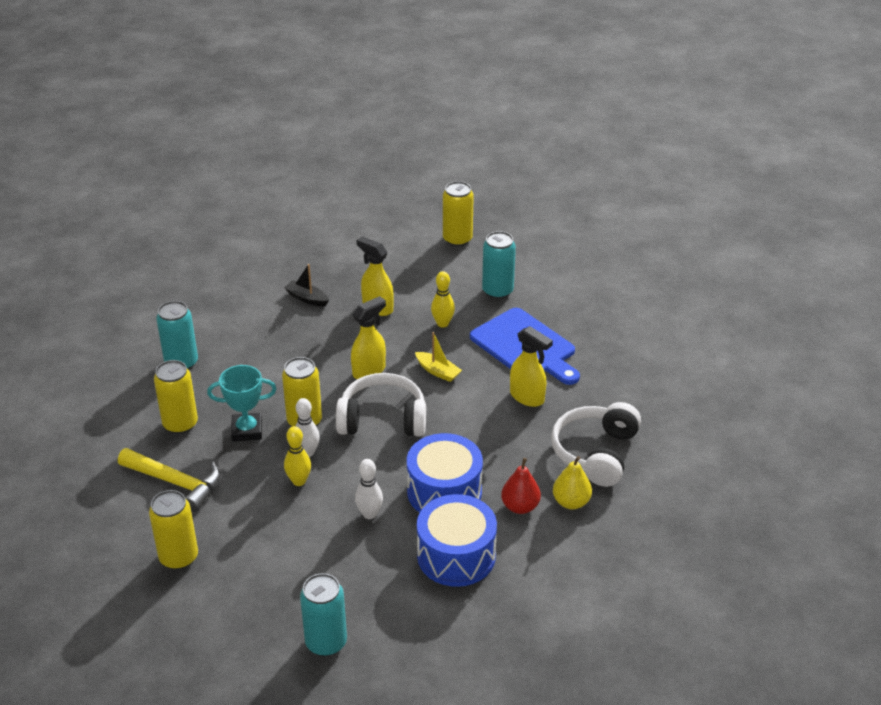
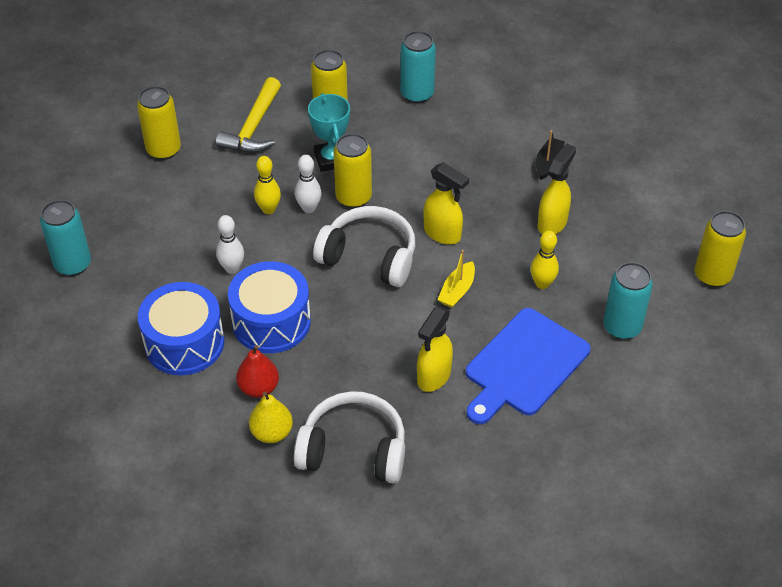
camera: 80 degrees right, 10 degrees up
white headphones [336,373,426,437] -> white headphones turned 60 degrees counterclockwise [313,206,415,287]

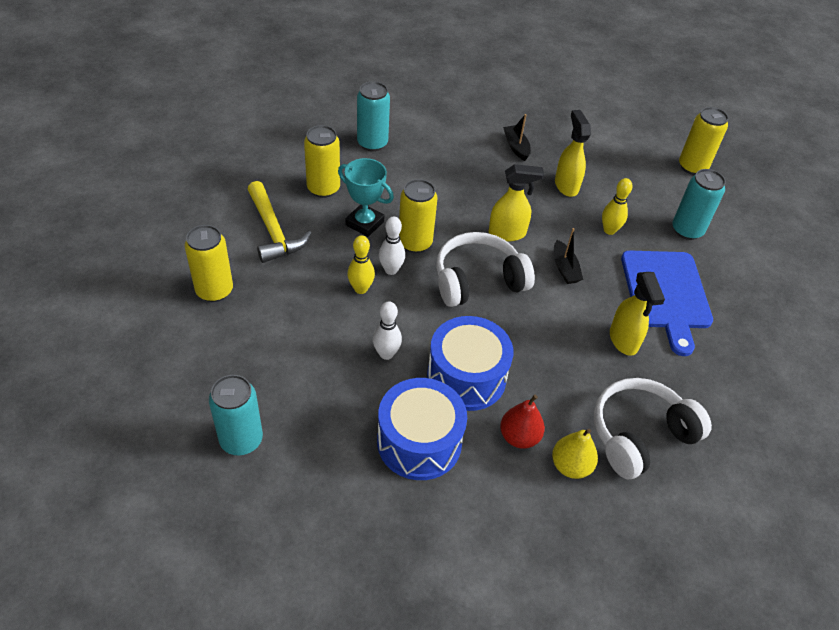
camera: 45 degrees left, 0 degrees up
yellow boat [438,250,475,308] -> black boat [554,228,583,284]

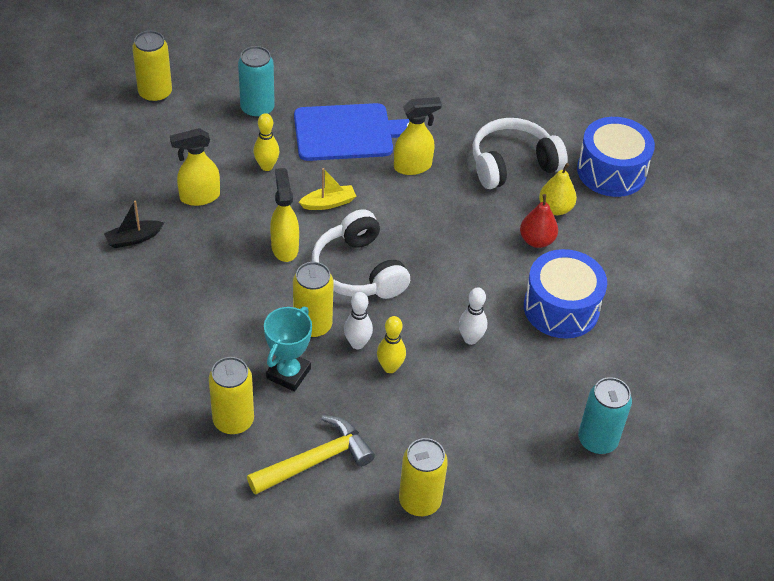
camera: 95 degrees left, 0 degrees up
turquoise can [357,81,390,151] -> none
blue drum [427,316,513,411] -> blue drum moved to [577,117,655,197]
black boat [554,228,583,284] -> yellow boat [299,168,356,210]
white headphones [594,378,712,479] -> white headphones turned 105 degrees clockwise [473,118,568,189]

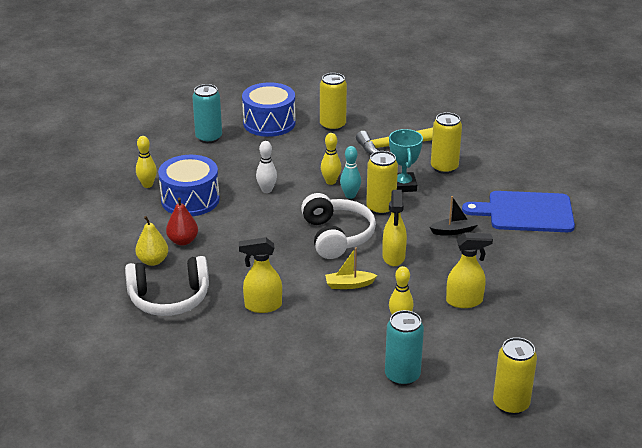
camera: 165 degrees left, 15 degrees down
black boat [104,200,164,248] -> black boat moved to [429,196,478,235]
turquoise trophy [264,307,312,391] -> turquoise trophy turned 45 degrees counterclockwise [389,129,423,192]
blue cutting board [294,103,409,161] -> blue cutting board moved to [462,191,575,232]
white bowling pin [344,292,373,349] -> turquoise bowling pin [340,146,361,199]
blue drum [577,117,655,197] -> blue drum moved to [242,82,296,137]
none -> yellow bowling pin [136,136,157,188]

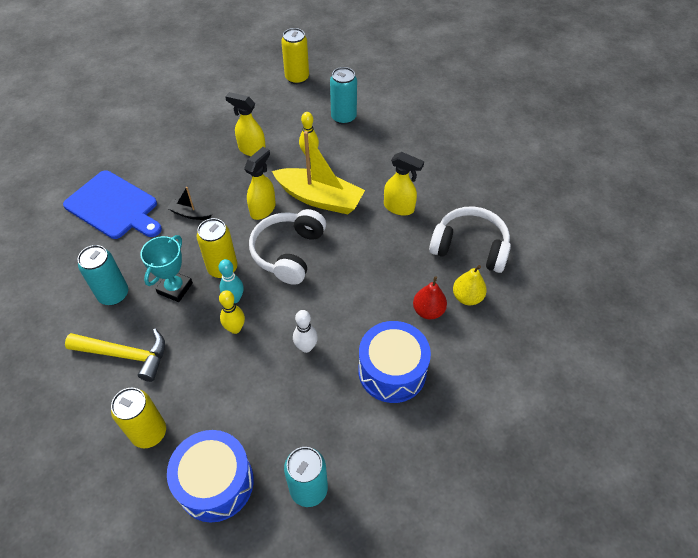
camera: 150 degrees left, 20 degrees up
yellow bowling pin [136,136,157,188] -> none
yellow boat [325,247,378,289] -> yellow boat [272,131,365,215], size x2.10
yellow can [431,112,462,174] -> turquoise can [78,245,128,305]

